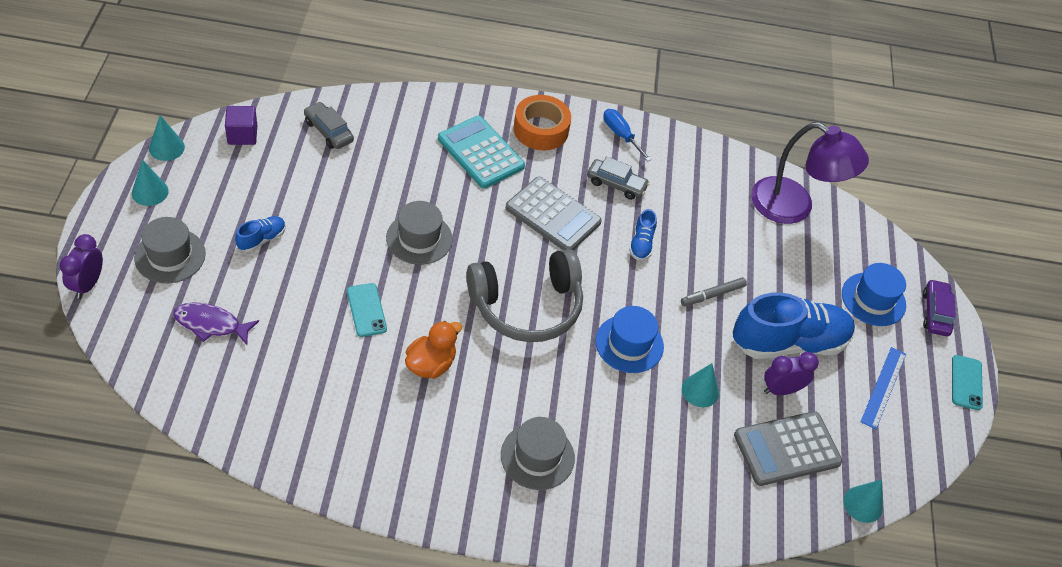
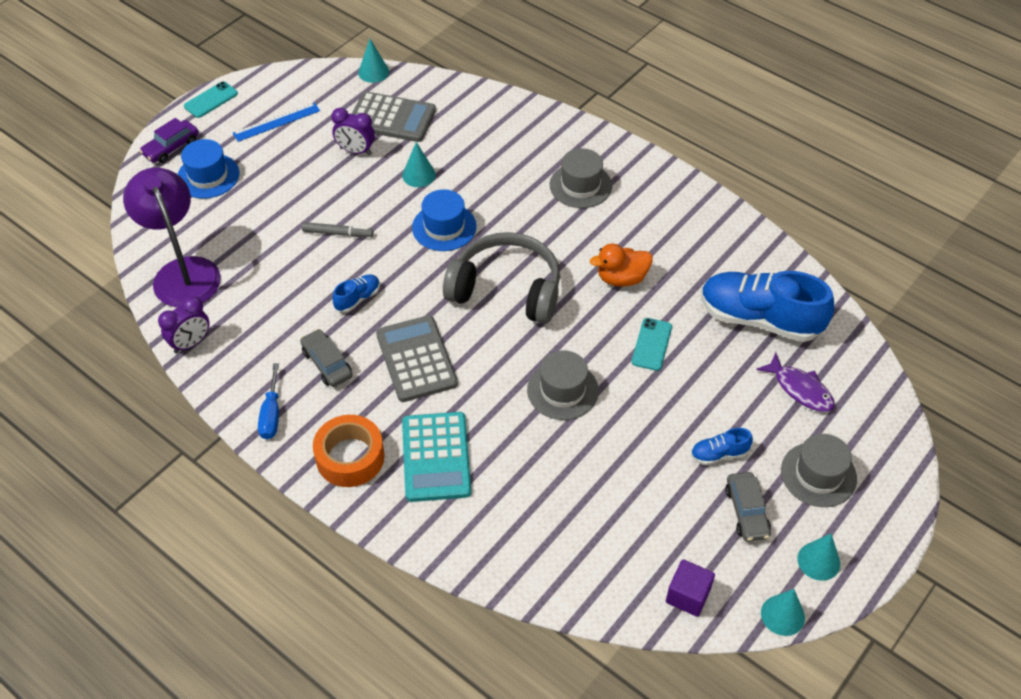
camera: 140 degrees left, 0 degrees up
purple clock [60,234,103,299] -> purple clock moved to [158,296,210,353]
grey car [304,102,354,149] -> grey car moved to [725,472,771,542]
blue shoe [733,293,855,359] -> blue shoe moved to [701,271,834,342]

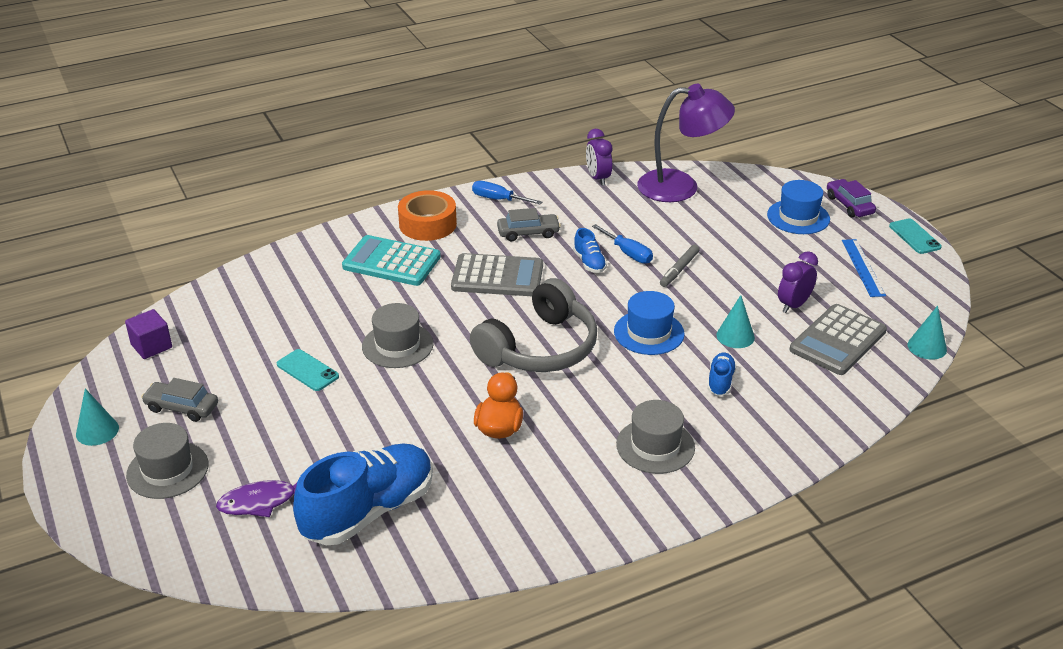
camera: 115 degrees right, 15 degrees down
turquoise phone [632,318,672,371] -> turquoise phone moved to [277,349,339,391]
blue shoe [691,428,753,465] -> blue shoe moved to [708,353,737,396]
turquoise cone [761,589,805,636] -> none
none -> blue screwdriver [592,224,653,264]

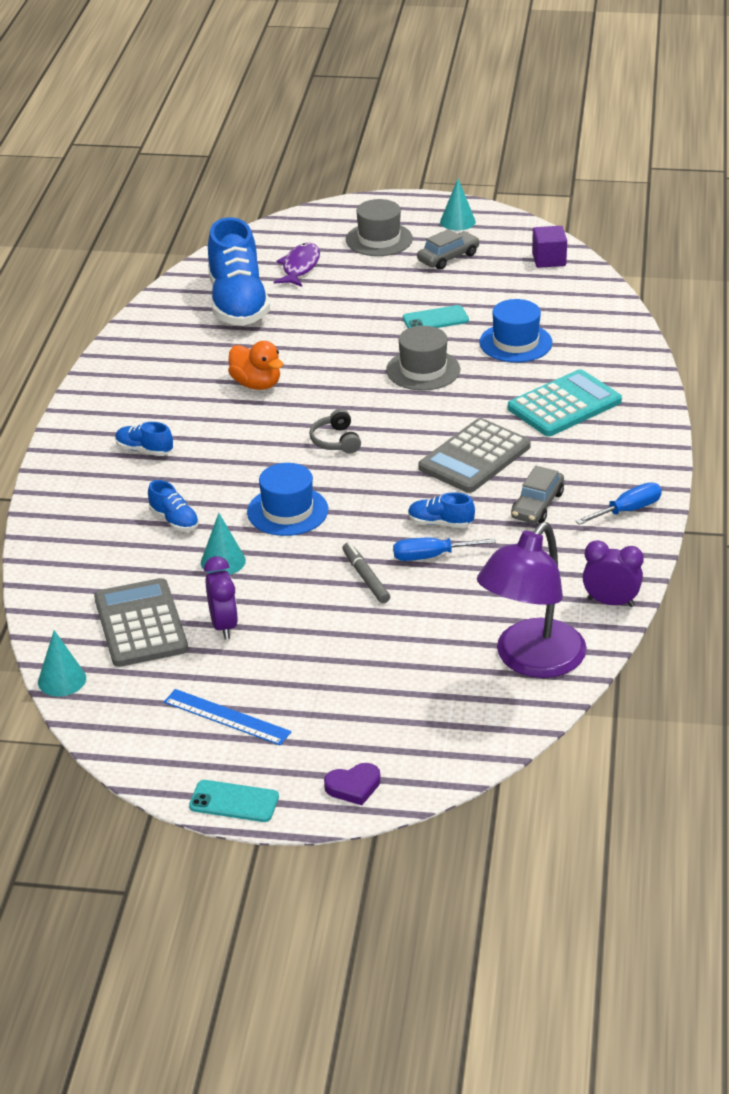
camera: 125 degrees right, 0 degrees up
orange tape [398,190,457,241] -> none
grey headphones [470,278,597,372] -> grey headphones [309,409,361,454], size x0.42
grey hat [616,400,695,474] -> blue shoe [115,422,173,456]
blue hat [767,180,830,234] -> blue hat moved to [479,299,552,362]
purple car [827,179,876,217] -> purple heart [324,763,381,805]

